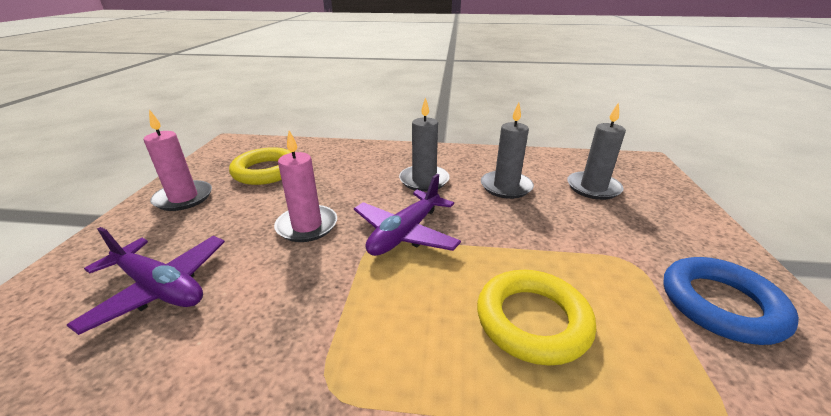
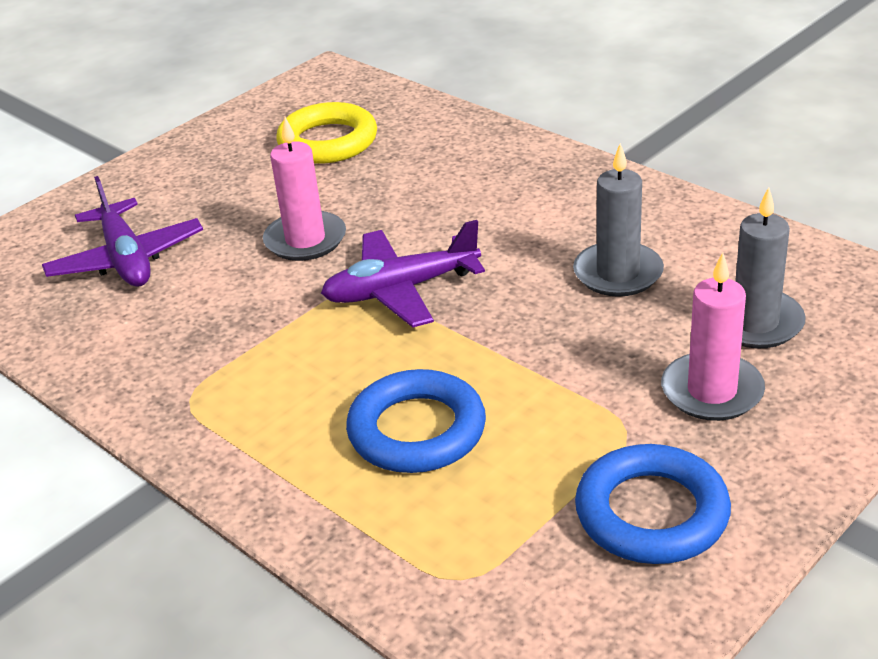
camera: 40 degrees right, 5 degrees up
pink candle [144,109,212,211] -> pink candle moved to [661,252,765,421]
grey candle [399,97,450,192] -> none
yellow ring [477,270,596,366] -> blue ring [346,369,486,473]

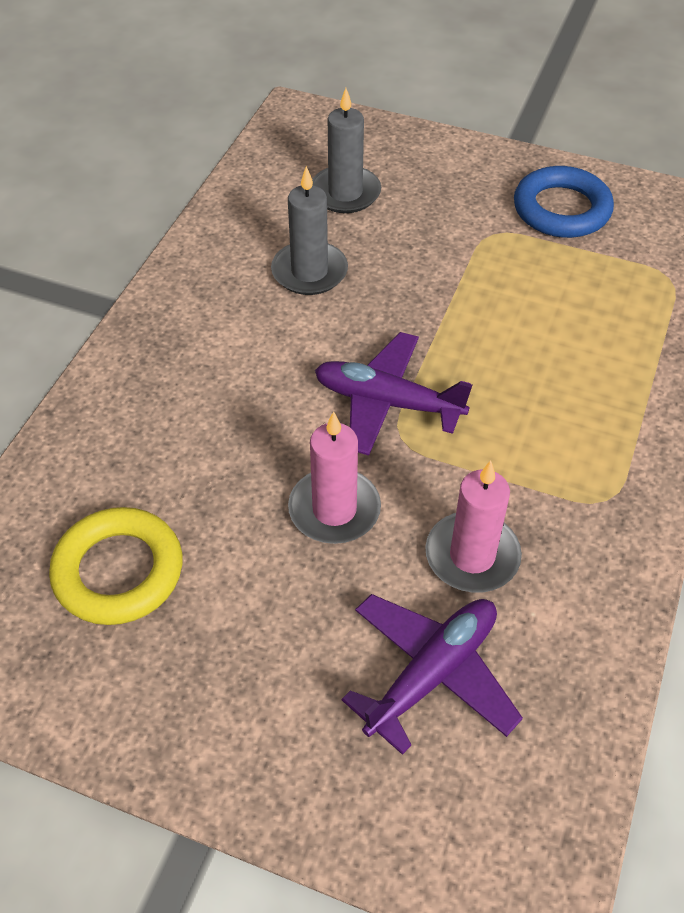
camera: 115 degrees left, 15 degrees up
purple plane [321,220,485,327] -> purple plane turned 150 degrees clockwise [315,332,472,455]
blue ring [346,369,486,473] -> none
pink candle [661,252,765,421] -> pink candle moved to [425,460,522,593]

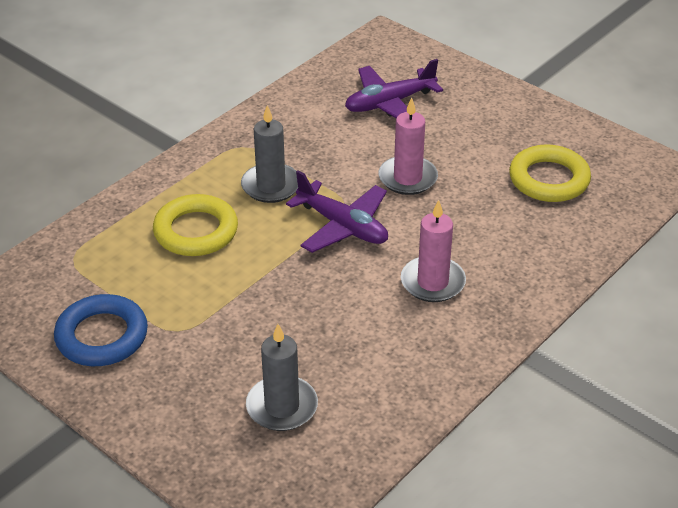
camera: 160 degrees left, 10 degrees down
grey candle [271,166,348,295] -> grey candle moved to [241,105,298,203]
pink candle [425,460,522,593] -> pink candle moved to [401,200,466,302]
none -> yellow ring [153,194,238,256]

